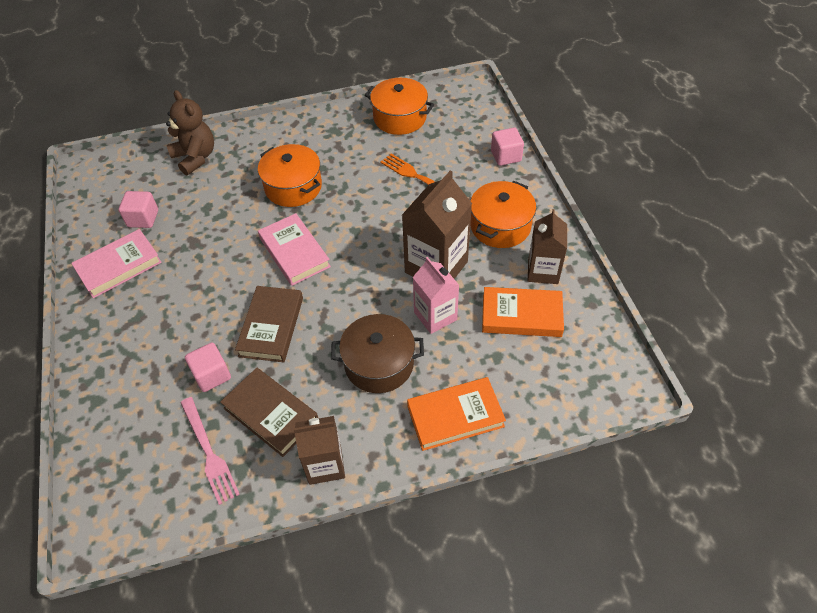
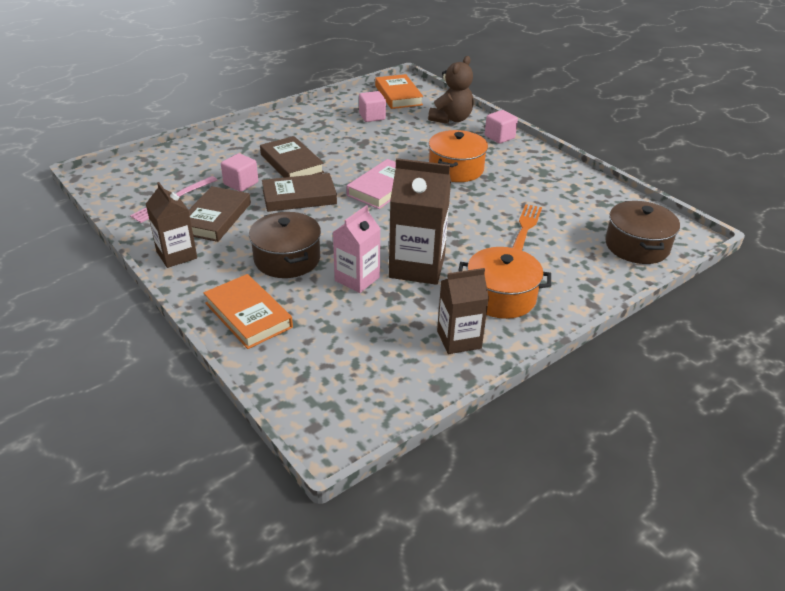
camera: 65 degrees right, 15 degrees down
pink book [71,229,162,298] -> none
orange pot [365,78,434,135] -> none
orange book [482,287,564,337] -> orange book moved to [375,74,423,109]
pink cube [491,128,524,166] -> pink cube moved to [485,110,518,144]
none -> brown book [260,136,324,178]
none -> brown pot [605,201,680,264]

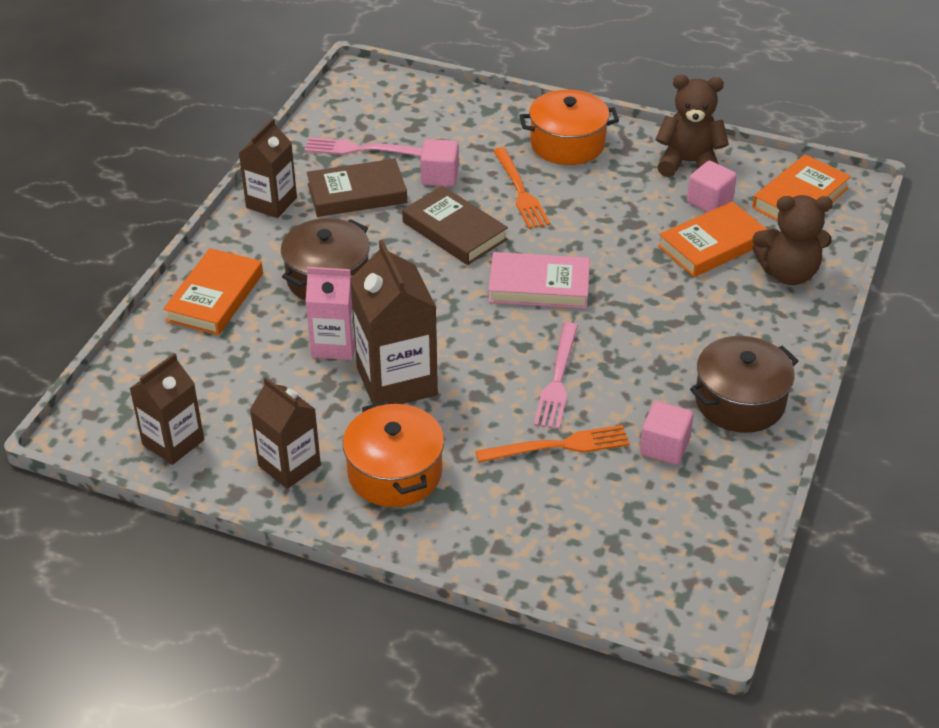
camera: 60 degrees right, 5 degrees up
brown book [260,136,324,178] -> orange fork [493,147,550,229]
orange pot [429,130,488,182] -> orange pot moved to [519,89,619,165]
pink cube [485,110,518,144] -> pink cube moved to [640,401,693,465]
brown pot [605,201,680,264] -> brown pot moved to [690,336,799,433]
none -> brown carton [129,353,204,465]
none -> pink fork [534,322,578,429]
none -> brown teddy bear [655,75,729,177]
none -> orange book [658,202,768,277]

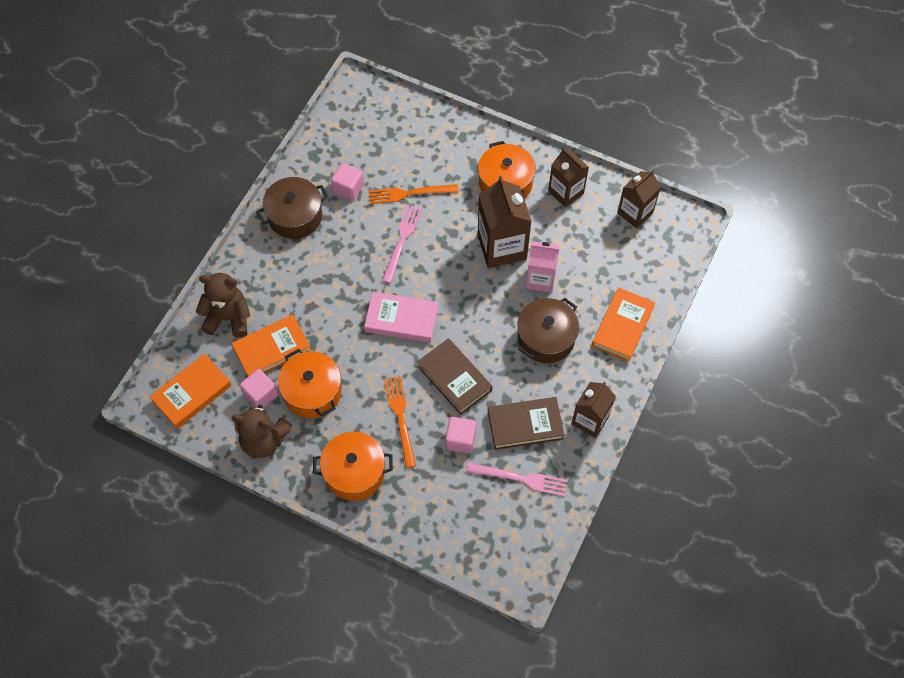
camera: 175 degrees left, 20 degrees up
none -> orange pot [278,349,342,418]

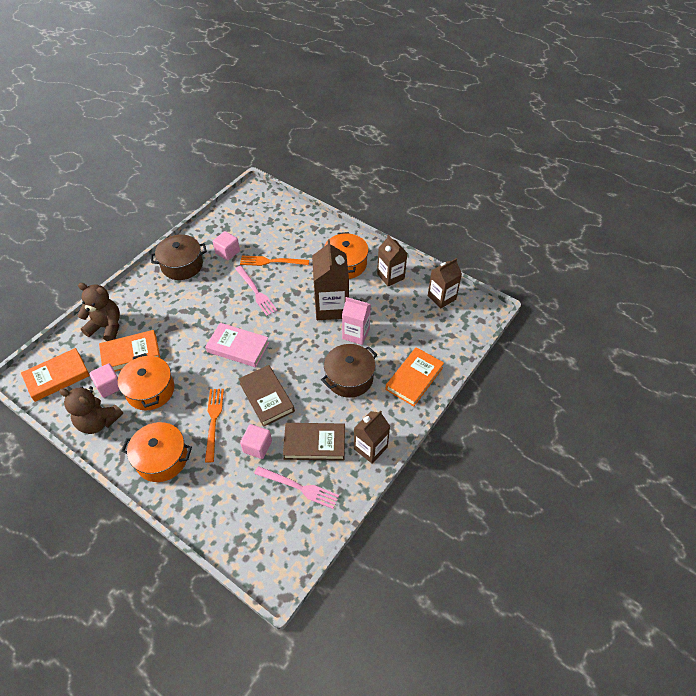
camera: 10 degrees right, 10 degrees down
pink fork [382,204,422,283] -> pink fork turned 120 degrees clockwise [235,266,278,316]

